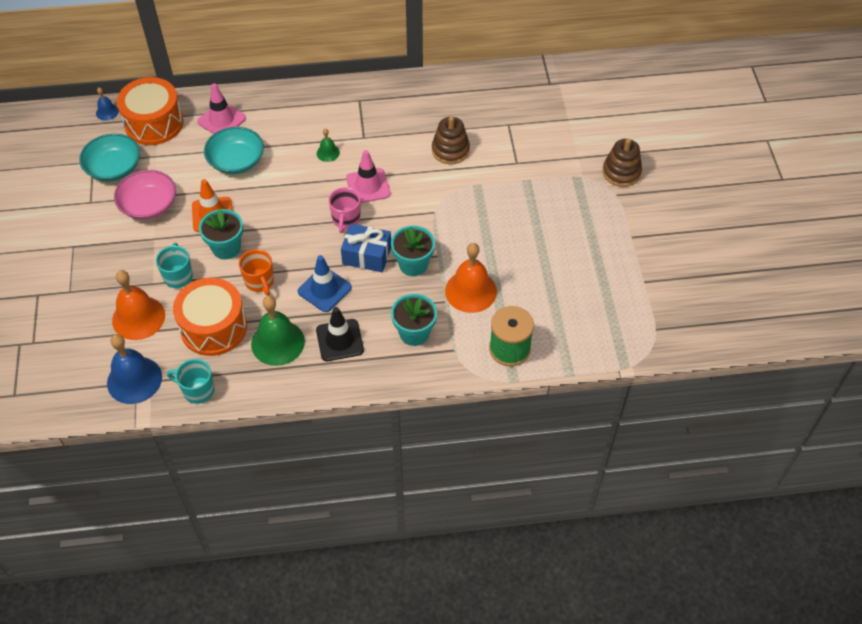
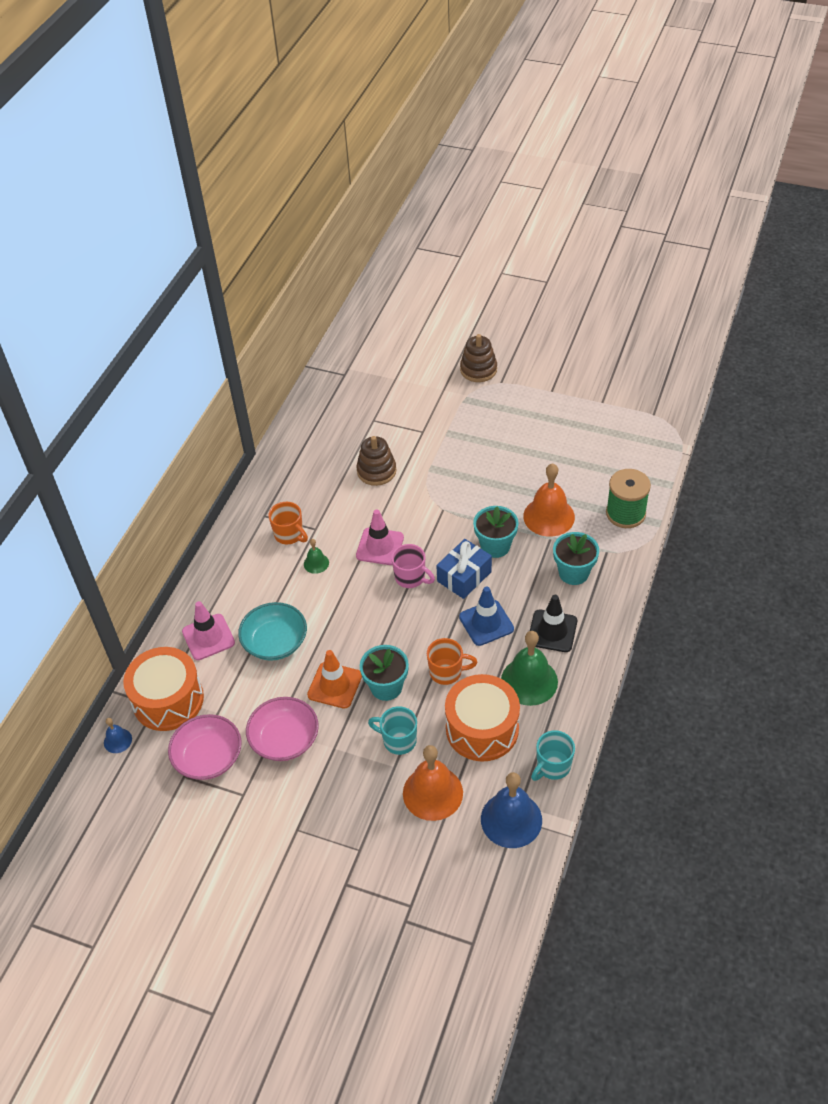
camera: 60 degrees left, 5 degrees down
turquoise bowl [79,134,140,182] -> pink bowl [168,714,242,780]
none -> orange mug [268,502,308,545]

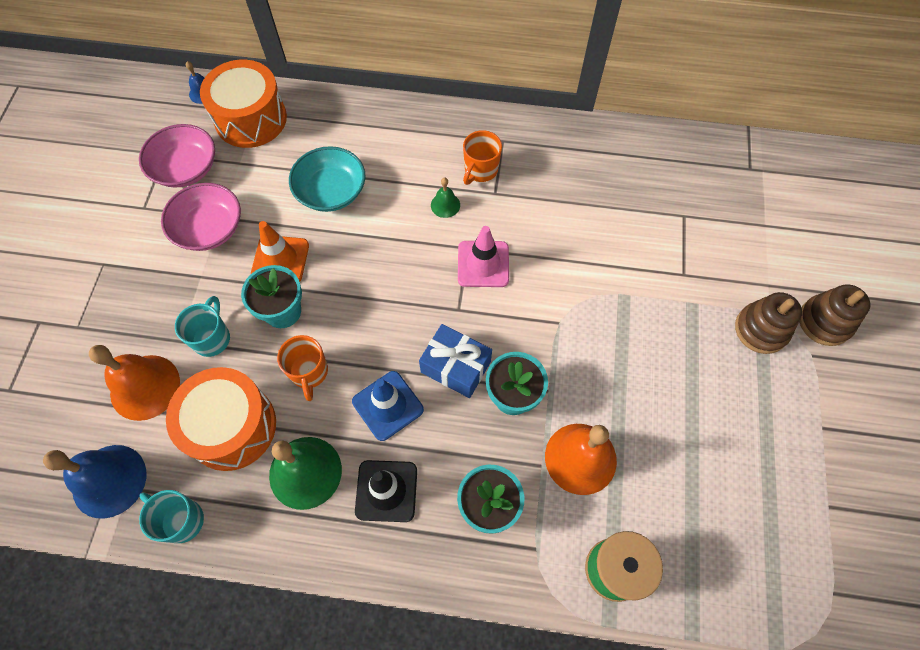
camera: 75 degrees right, 15 degrees up
pink traffic cone [182,601,235,660] -> none
brown stacking toy [356,436,396,486] -> brown stacking toy moved to [735,292,802,354]
pink mug [391,544,435,588] -> none

